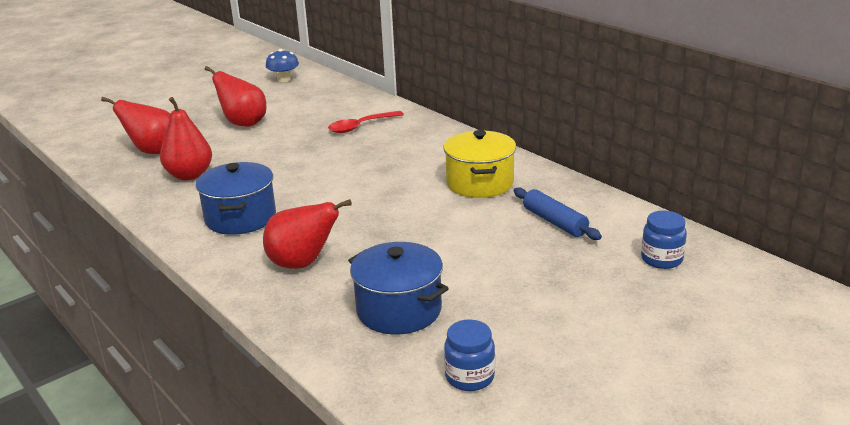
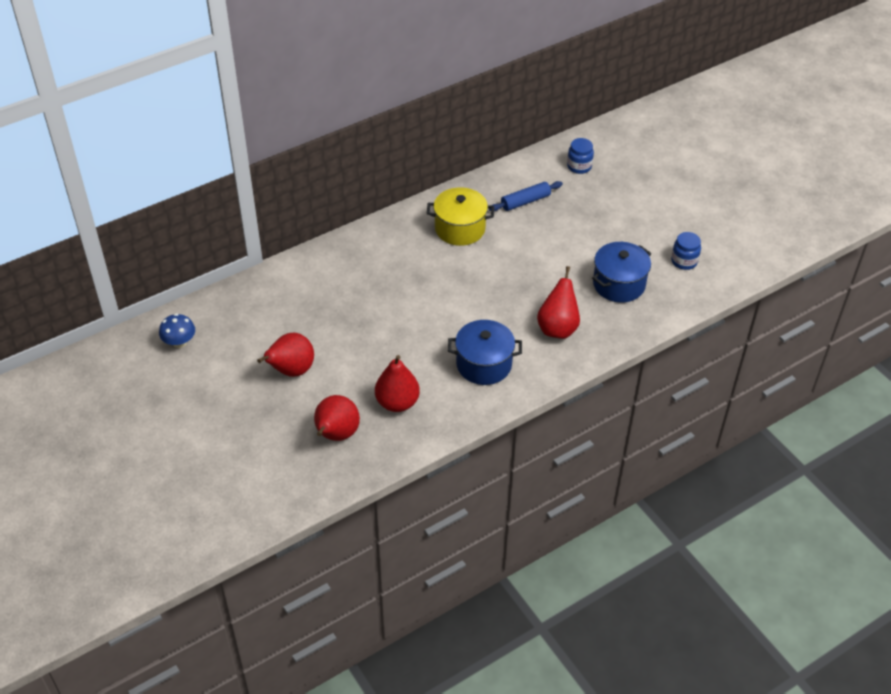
camera: 85 degrees left, 20 degrees up
red spoon [328,111,404,133] -> none

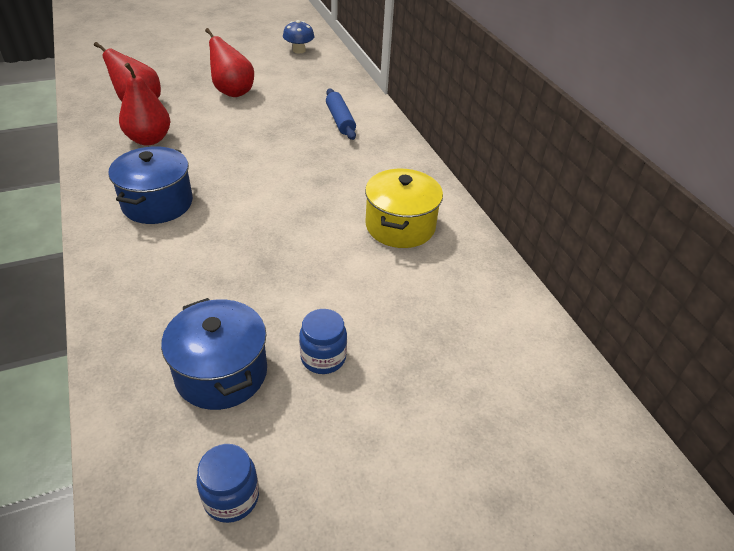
camera: 100 degrees right, 5 degrees down
blue rolling pin [489,181,563,211] -> blue rolling pin moved to [326,89,356,140]
red pear [537,266,580,339] -> none
blue jar [567,138,594,174] -> blue jar moved to [299,309,347,374]

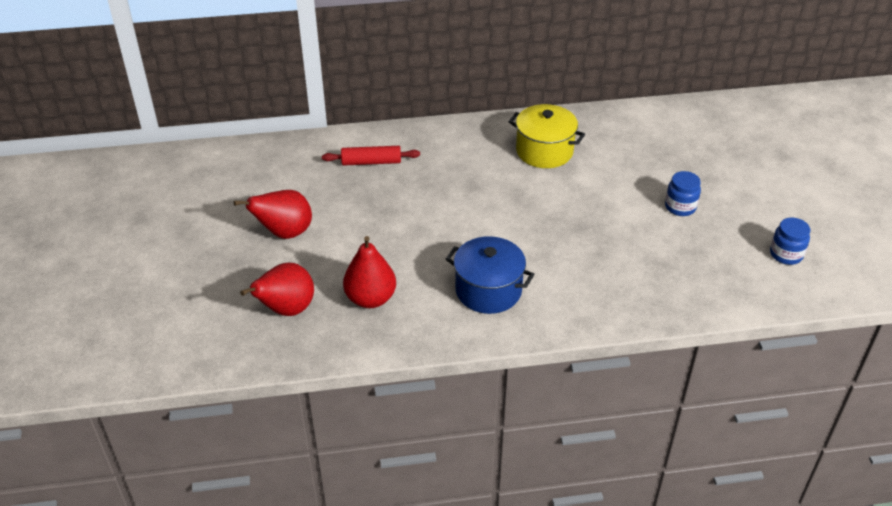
camera: 75 degrees left, 0 degrees up
blue pot [161,298,267,410] -> none
blue mushroom [283,20,315,53] -> none
blue rolling pin [326,89,356,140] -> red rolling pin [322,146,420,166]

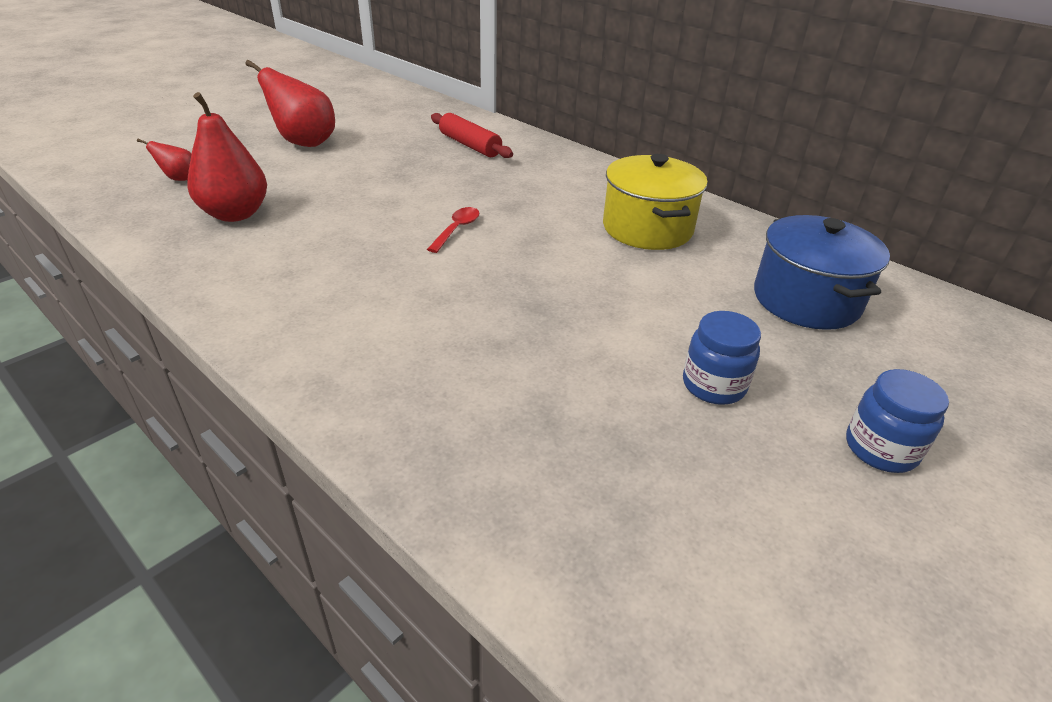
camera: 50 degrees right, 5 degrees down
red pear [240,263,314,316] -> red pear [137,138,191,181], size x0.50
blue pot [446,236,535,314] -> blue pot moved to [754,215,890,330]
blue jar [770,218,810,265] -> blue jar moved to [846,369,949,473]
none -> red spoon [427,207,480,253]

